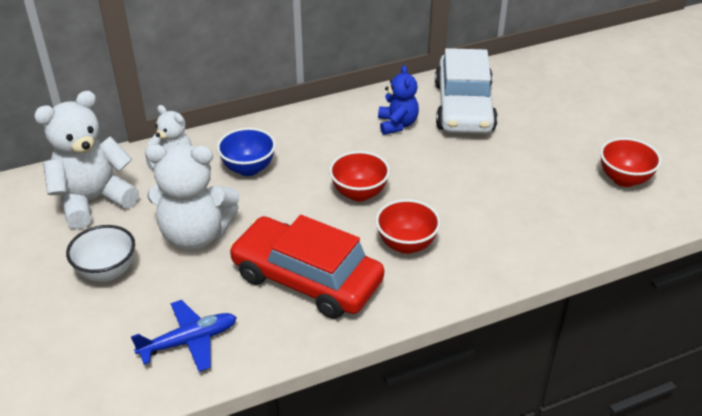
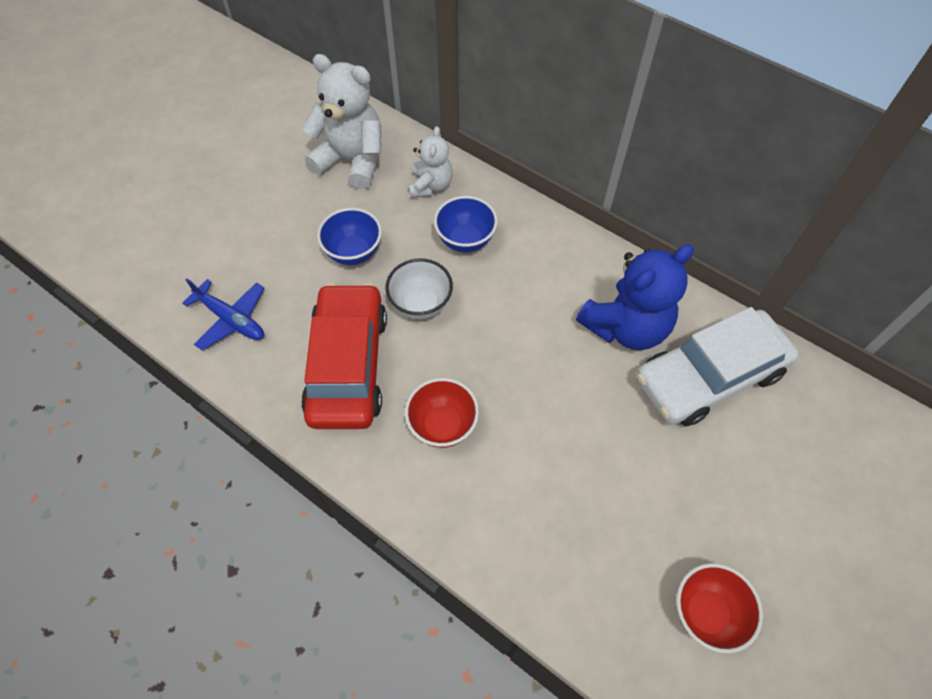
camera: 60 degrees right, 20 degrees up
white bowl [66,225,135,282] -> white bowl moved to [385,258,453,319]
white teddy bear [145,144,239,250] -> blue bowl [317,208,382,265]
red bowl [329,151,390,202] -> none
blue teddy bear [378,65,419,135] -> blue teddy bear [576,244,694,350], size x1.70

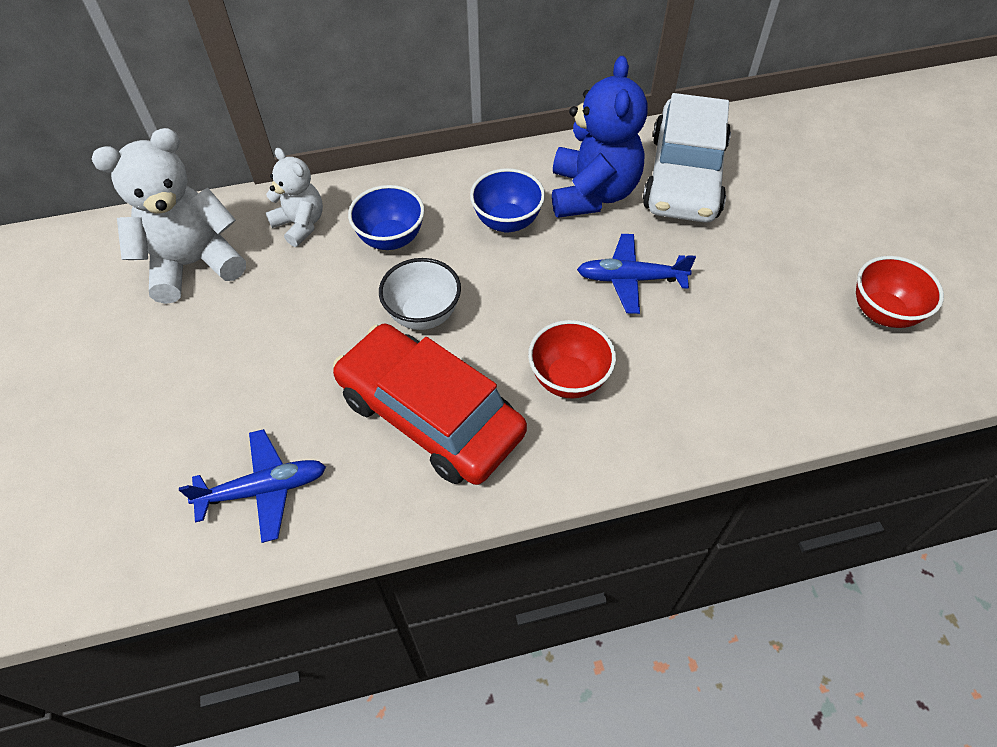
camera: 50 degrees left, 5 degrees down
blue bowl [317,208,382,265] -> blue bowl moved to [470,168,545,233]
none -> blue plane [577,234,696,314]

